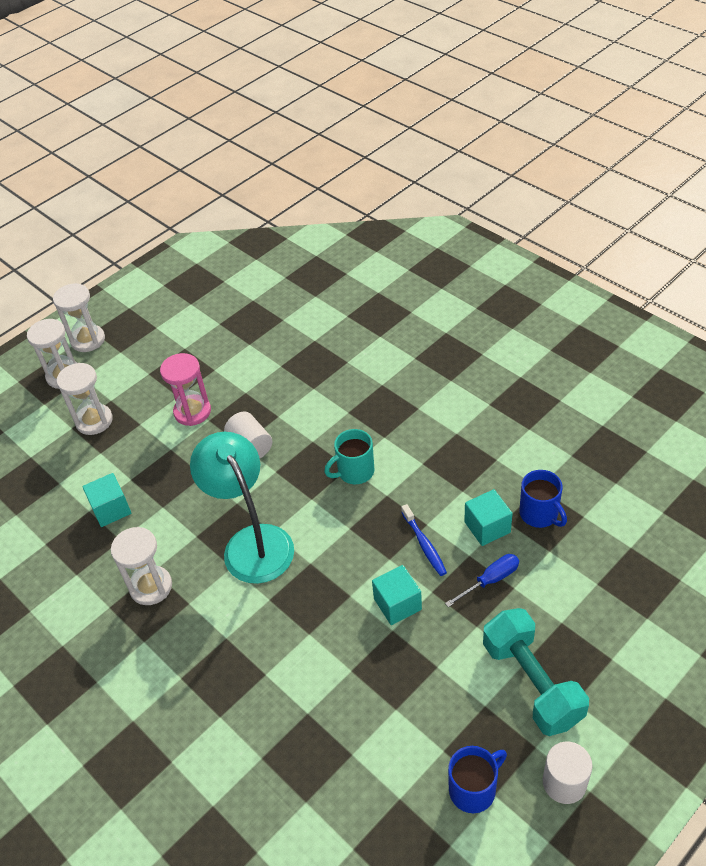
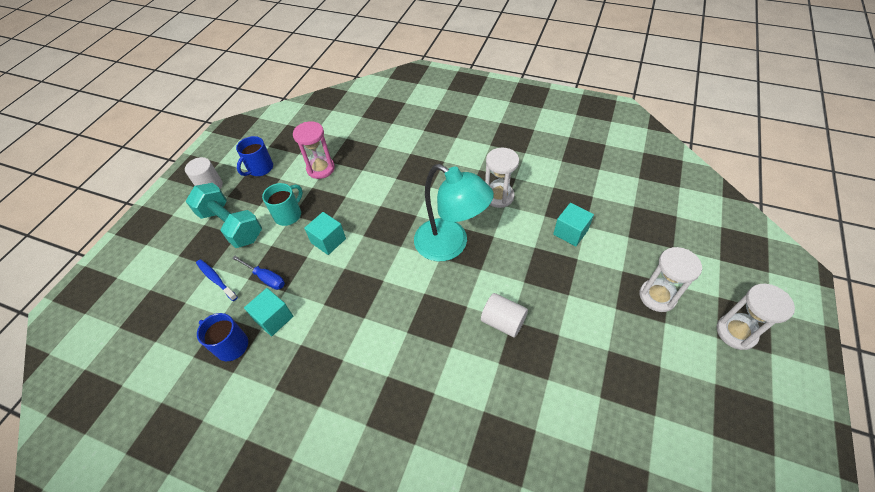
camera: 155 degrees right, 5 degrees up
white hourglass [53,283,105,352] -> none
pink hourglass [160,353,211,426] -> pink hourglass moved to [293,121,335,179]
turquoise mug [324,429,374,484] -> turquoise mug moved to [262,183,303,226]
blue toothbrush [401,504,447,576] -> blue toothbrush moved to [196,259,238,301]
blue screwdriver [445,554,519,607] -> blue screwdriver turned 90 degrees counterclockwise [232,256,285,290]

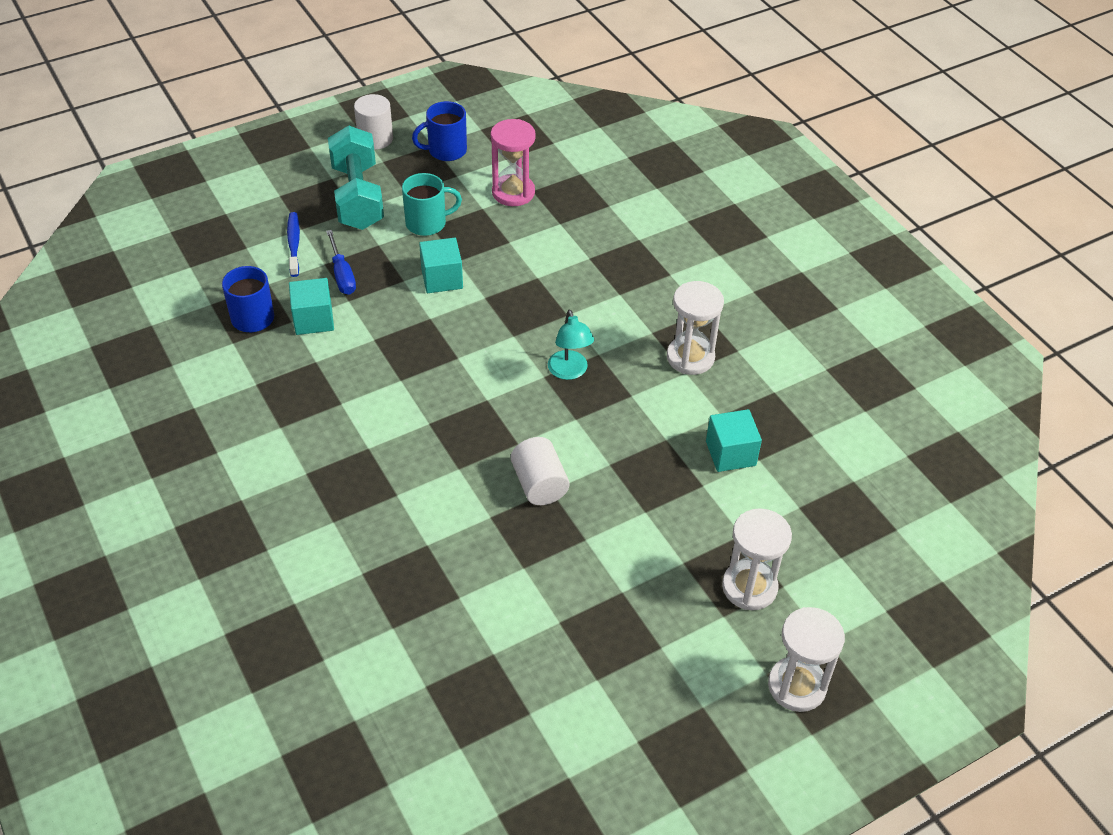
camera: 35 degrees right, 5 degrees down
turquoise lamp [414,164,494,261] -> turquoise lamp [548,310,594,380], size x0.50

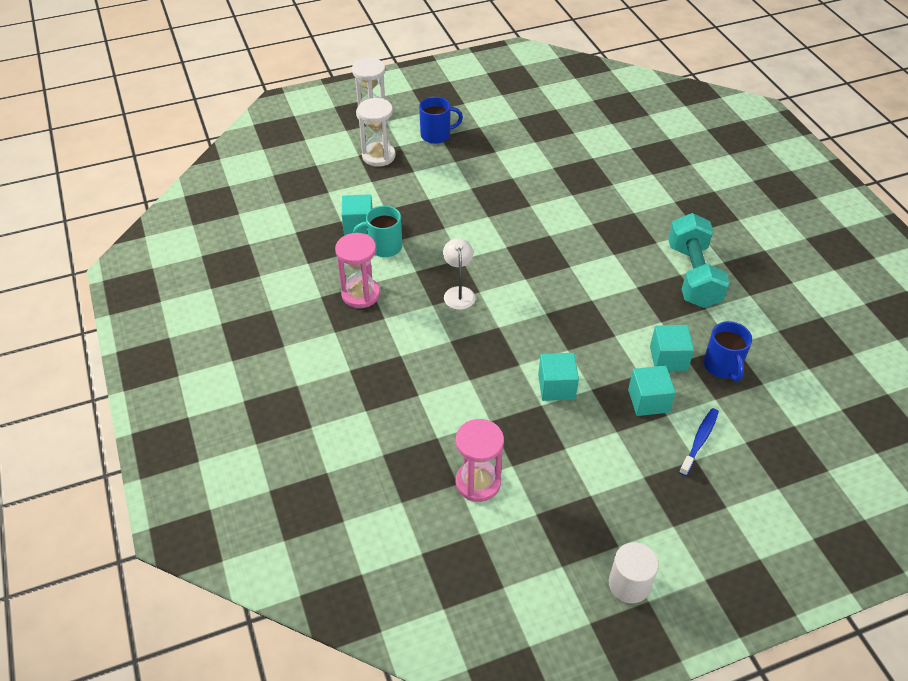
camera: 170 degrees left, 0 degrees up
blue toothbrush [287,212,300,277] -> blue toothbrush turned 150 degrees counterclockwise [679,408,719,476]
blue screwdriver [326,230,356,295] -> turquoise cube [628,366,676,416]
turquoise dumbbell [328,126,384,230] -> turquoise dumbbell moved to [668,213,729,308]
turquoise mug [402,173,462,236] -> turquoise mug moved to [353,205,402,257]
blue mug [412,101,467,161] -> blue mug moved to [419,97,463,144]
white cylinder [511,437,570,505] -> none
turquoise lamp [548,310,594,380] -> white lamp [443,238,475,310]
white hourglass [667,281,724,375] -> pink hourglass [335,233,380,308]

